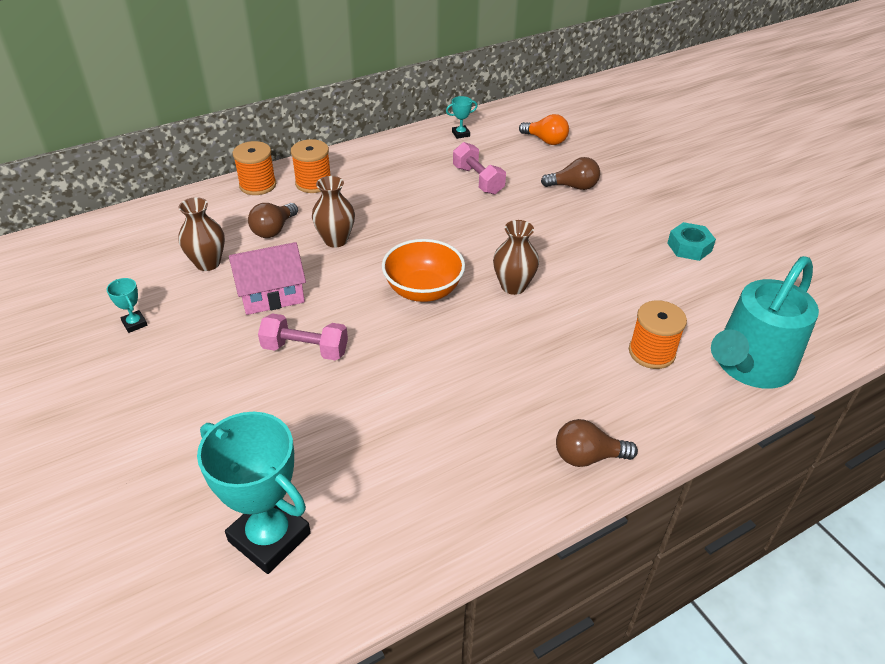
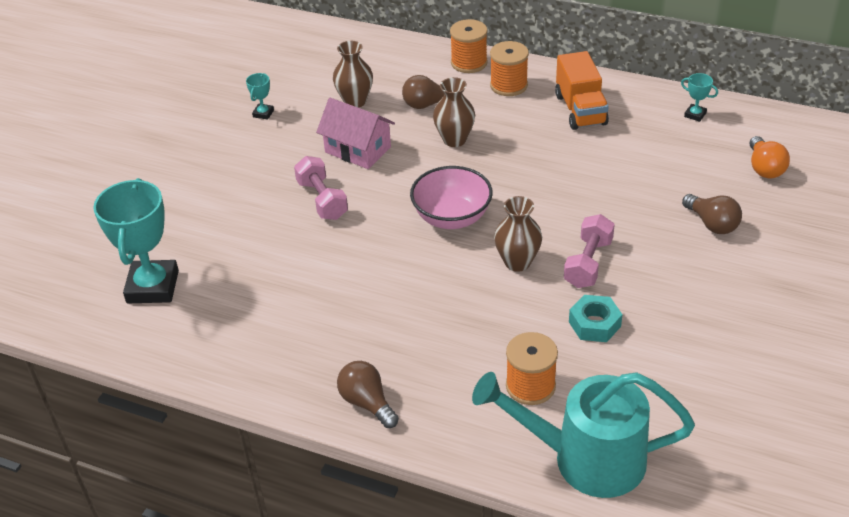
camera: 55 degrees right, 0 degrees up
orange bowl [382,239,465,302] -> pink bowl [410,166,493,229]
pink dumbbell [453,142,506,195] -> pink dumbbell moved to [564,214,615,288]
turquoise nut [667,222,716,261] -> turquoise nut moved to [569,295,623,342]
none -> orange truck [555,51,609,130]

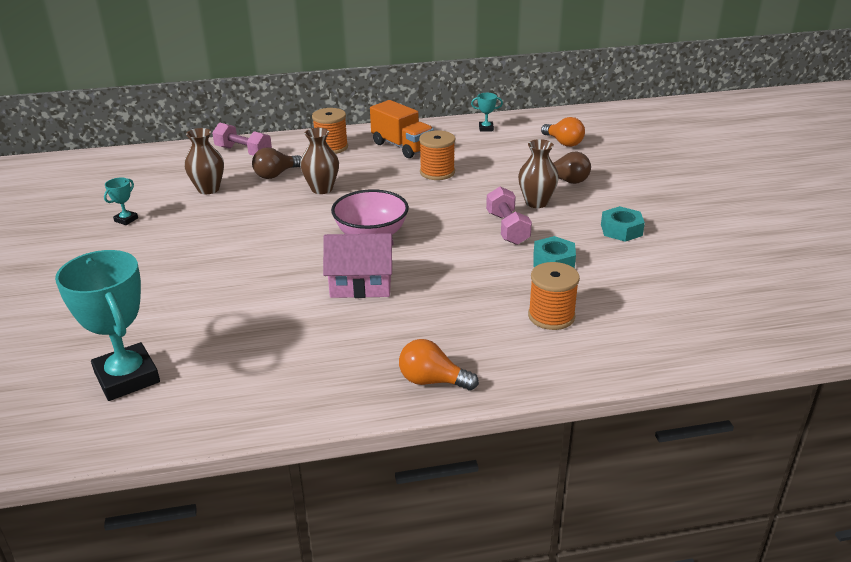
camera: 35 degrees left, 10 degrees down
turquoise trophy [246,73,274,120] -> turquoise trophy turned 45 degrees clockwise [104,177,138,225]
pink dumbbell [294,156,348,220] -> pink dumbbell moved to [212,123,272,156]
pink house [316,98,395,169] -> pink house moved to [323,233,394,298]
brown light bulb [337,361,399,428] -> orange light bulb [399,339,479,390]
orange spool [450,19,488,73] -> orange spool moved to [419,130,455,180]
turquoise watering can [472,372,695,498] -> none
brown vase [494,196,542,272] -> brown vase moved to [518,139,559,208]
none -> turquoise nut [601,206,645,242]

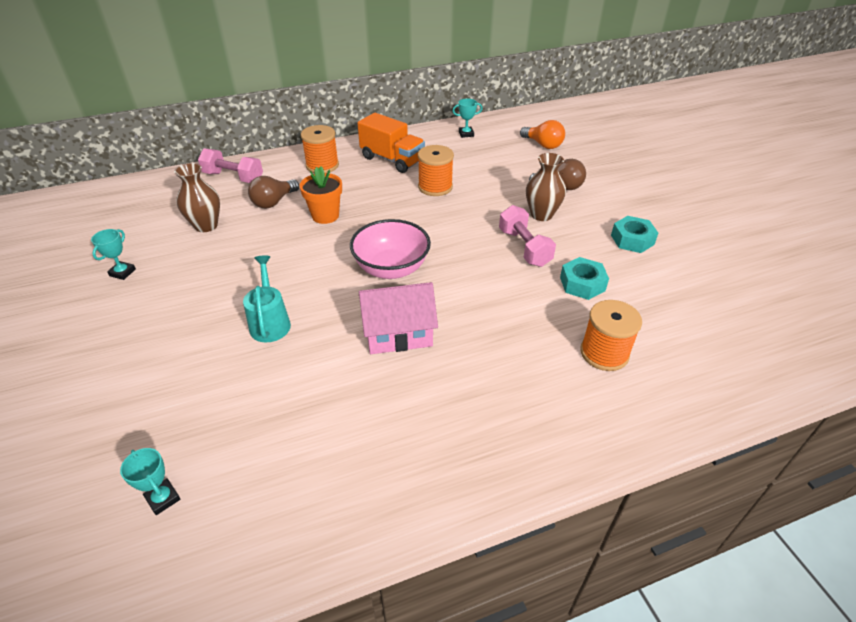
camera: 10 degrees left, 10 degrees up
turquoise trophy [55,250,160,401] -> turquoise trophy [120,448,181,515], size x0.43
brown vase [300,128,339,194] -> orange flower pot [300,166,342,224]
orange light bulb [399,339,479,390] -> none
none -> turquoise watering can [243,255,291,342]

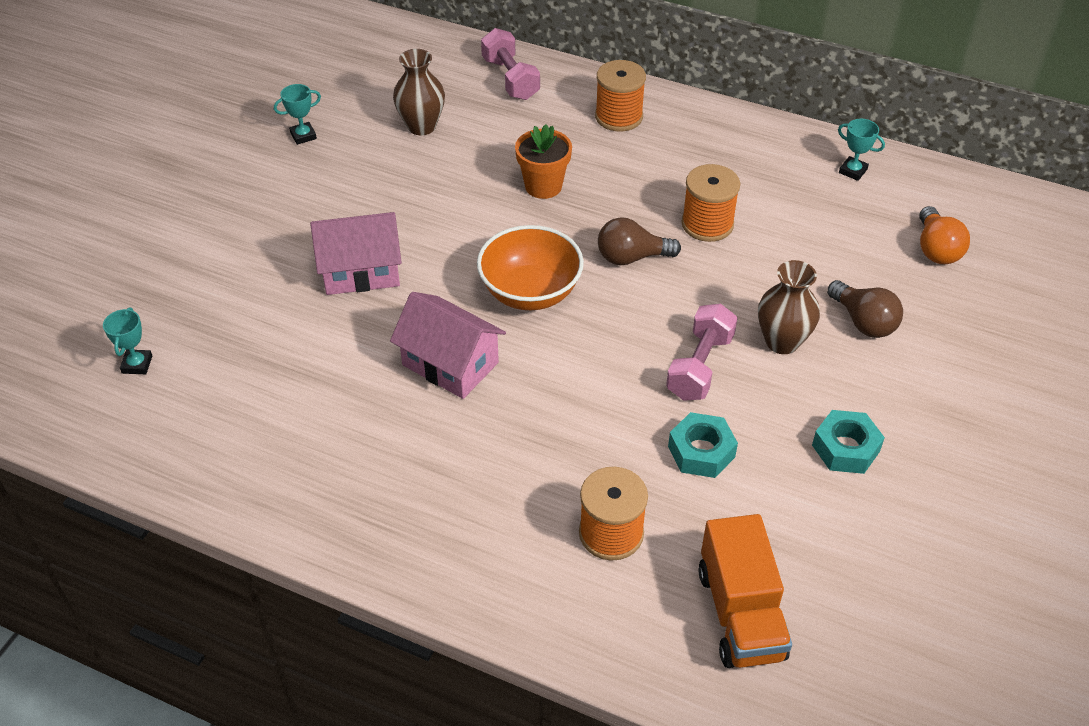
camera: 45 degrees right, 5 degrees up
turquoise watering can [243,255,291,342] -> pink house [310,212,402,295]
brown light bulb [248,176,299,209] -> brown light bulb moved to [598,217,681,265]
pink bowl [350,219,431,279] -> orange bowl [477,225,584,310]
orange truck [357,113,425,173] -> orange truck moved to [698,514,792,668]

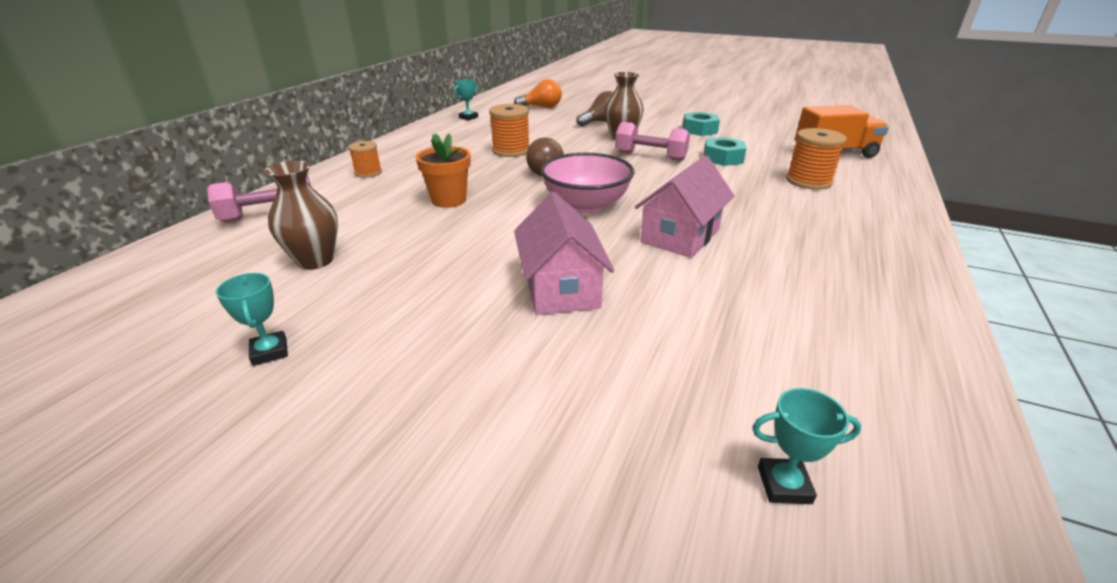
camera: 90 degrees left, 15 degrees down
orange bowl [477,225,584,310] -> pink bowl [540,153,635,213]
orange spool [595,60,646,132] -> orange spool [348,141,382,178], size x0.62

